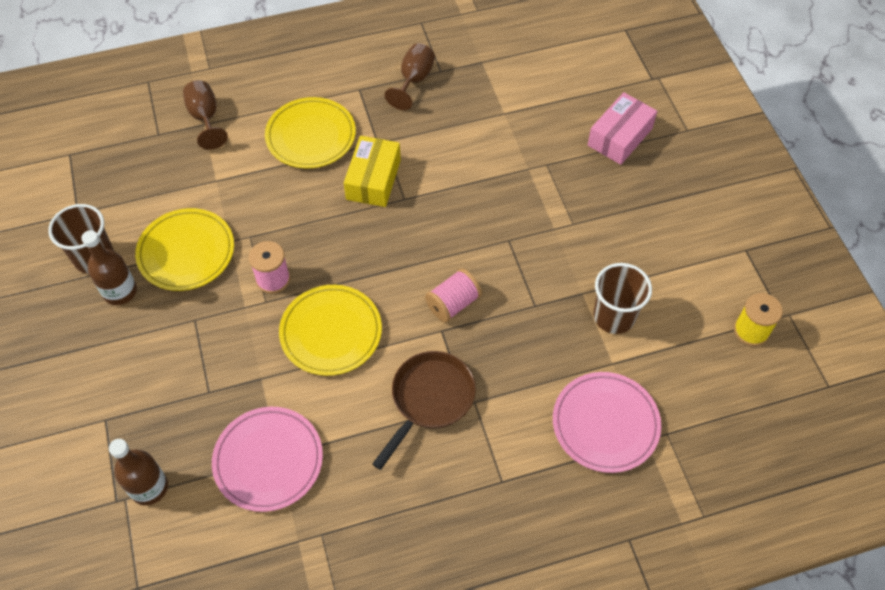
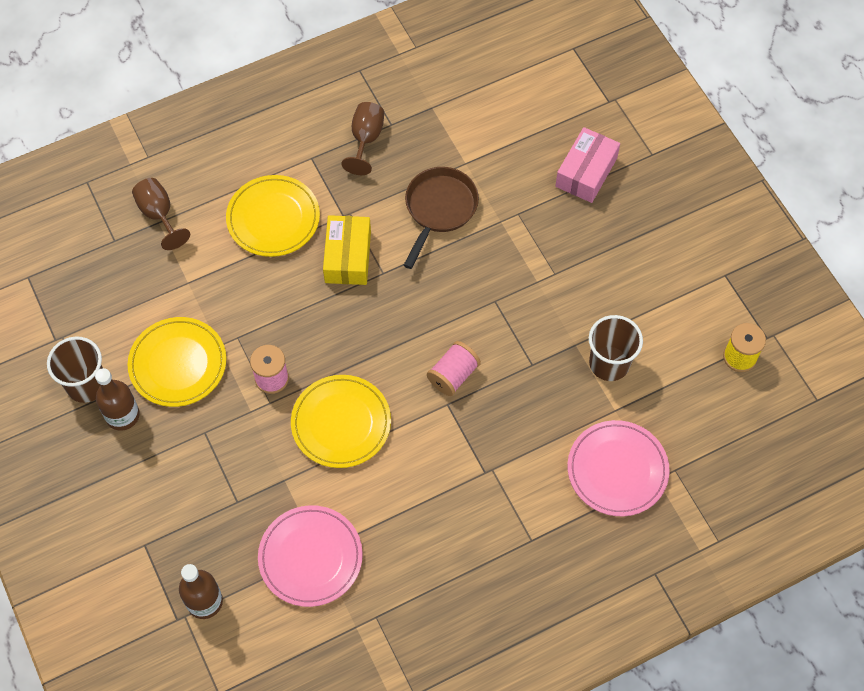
camera: 10 degrees left, 5 degrees up
brown pan [372,351,476,470] -> brown pan moved to [403,167,479,269]

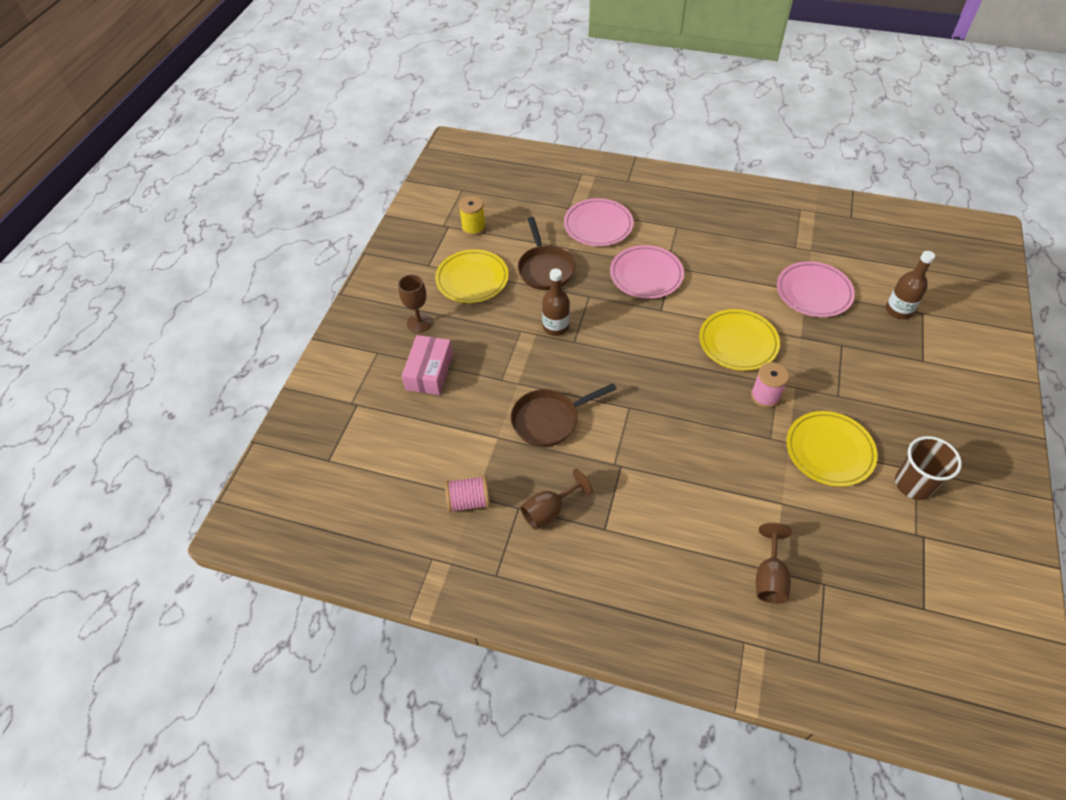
camera: 135 degrees left, 10 degrees down
brown bottle [95,368,140,431] -> brown bottle moved to [542,269,570,336]
yellow plate [226,175,320,257] -> yellow plate moved to [435,249,509,303]
yellow box [323,215,371,285] -> none
pink spool [427,341,481,396] -> pink spool moved to [445,476,490,513]
pink box [555,127,620,203] -> pink box turned 60 degrees counterclockwise [402,335,453,395]
brown cup [589,315,643,381] -> brown pan [518,217,575,290]
none -> brown goblet [398,274,432,333]
none -> pink plate [610,245,684,299]

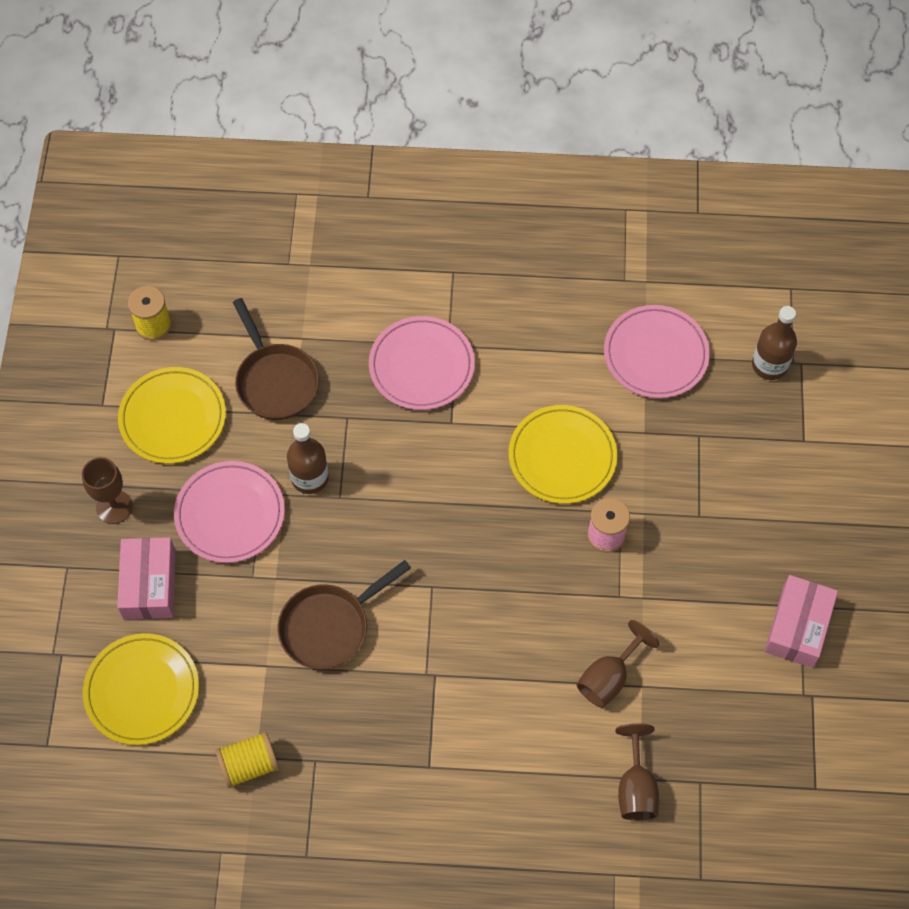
camera: 15 degrees left, 10 degrees up
pink spool [445,476,490,513] -> yellow spool [216,732,279,788]
brown goblet [520,468,593,530] -> brown goblet moved to [577,620,659,708]
pink plate [564,198,634,246] -> pink plate moved to [174,461,285,563]
yellow plate [786,411,878,487] -> yellow plate moved to [83,633,199,745]
brown cup [895,436,962,500] -> pink box [764,575,838,668]

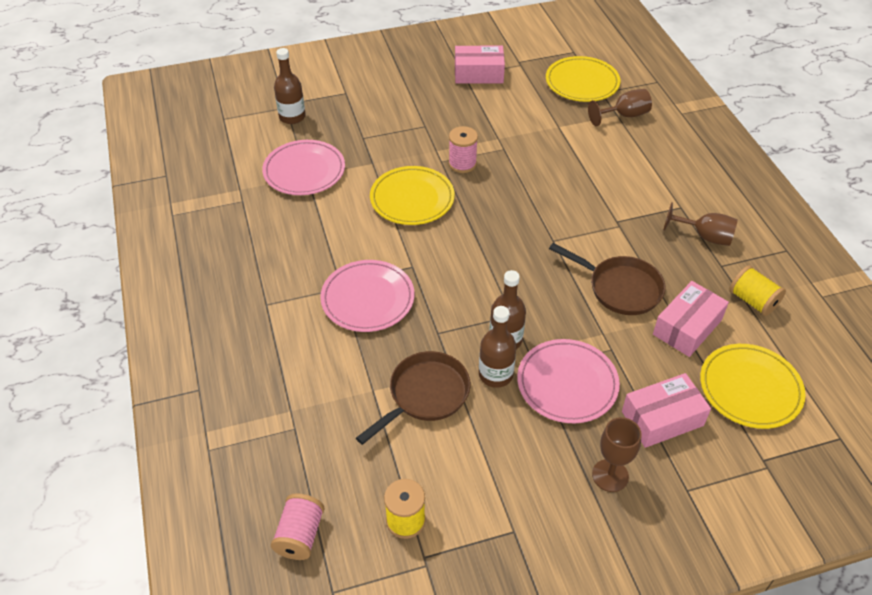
camera: 110 degrees left, 15 degrees down
yellow plate [118,367,226,464] -> yellow plate moved to [546,56,621,102]
brown goblet [577,620,659,708] -> brown goblet moved to [664,202,738,246]
none -> pink spool [271,493,324,560]
none -> brown bottle [479,306,517,388]
none -> pink box [653,281,729,357]

